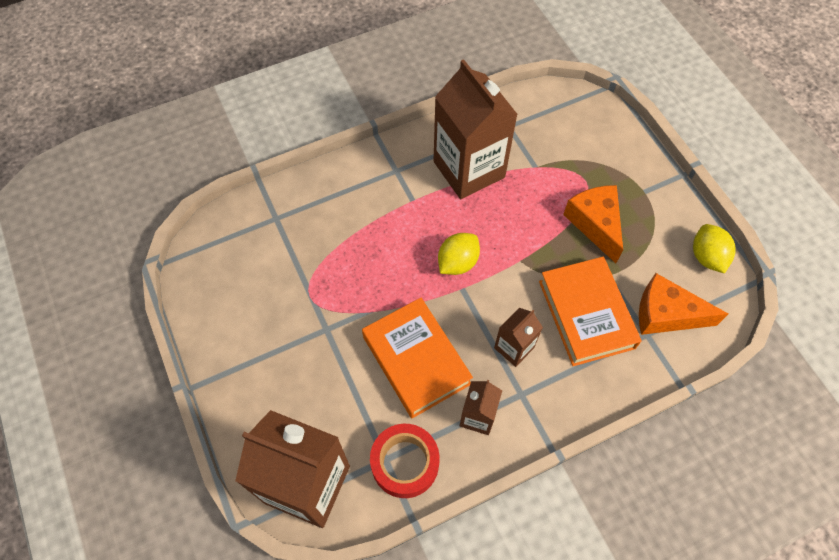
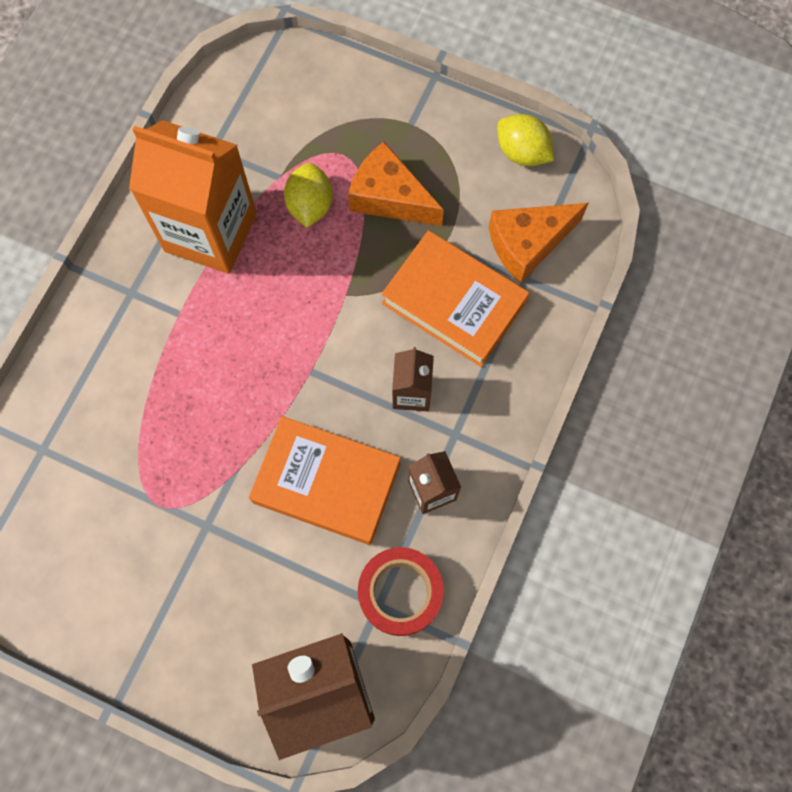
camera: 40 degrees left, 10 degrees up
brown carton [434,59,518,199] -> orange carton [129,120,257,274]
yellow lemon [438,233,480,275] -> yellow lemon moved to [284,163,333,228]

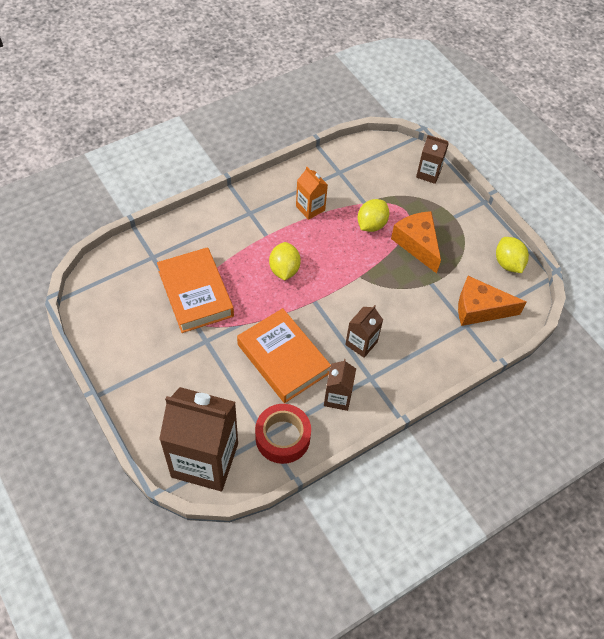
camera: 30 degrees right, 15 degrees down
orange carton [129,120,257,274] -> orange carton [296,167,328,220], size x0.48
orange book [381,230,529,367] -> orange book moved to [157,247,234,333]
none -> yellow lemon [269,242,301,281]
none -> brown carton [416,135,449,184]

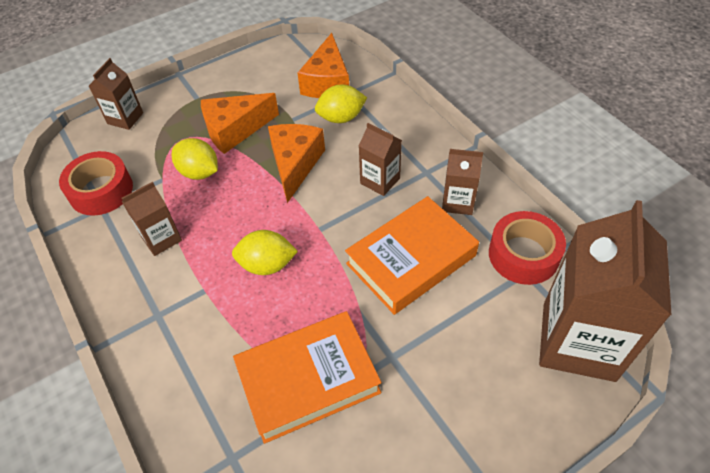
camera: 85 degrees left, 5 degrees down
orange carton [296,167,328,220] -> brown carton [122,182,182,256]
yellow lemon [496,237,529,273] -> yellow lemon moved to [315,85,367,123]
none -> red tape [59,151,133,216]
none -> orange cheese [268,124,325,203]

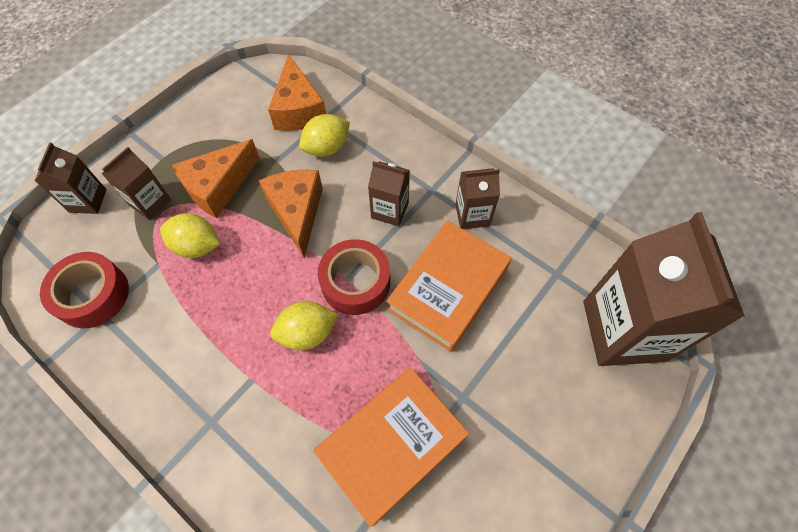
camera: 20 degrees left, 10 degrees up
brown carton [122,182,182,256] -> brown carton moved to [101,147,171,220]
red tape [489,211,566,285] -> red tape moved to [318,239,390,315]

